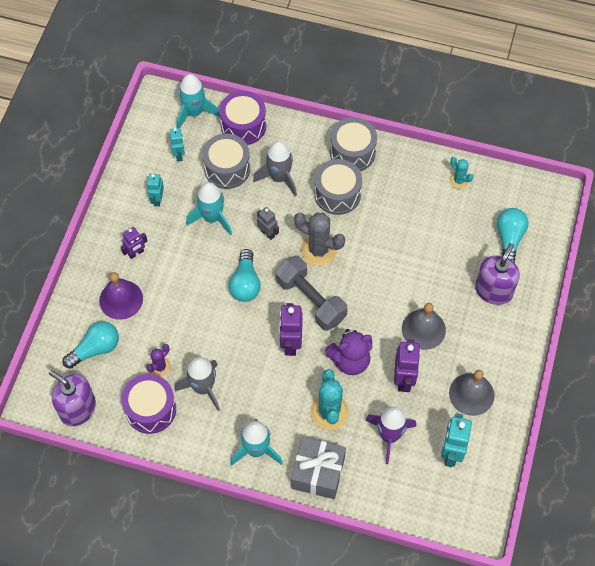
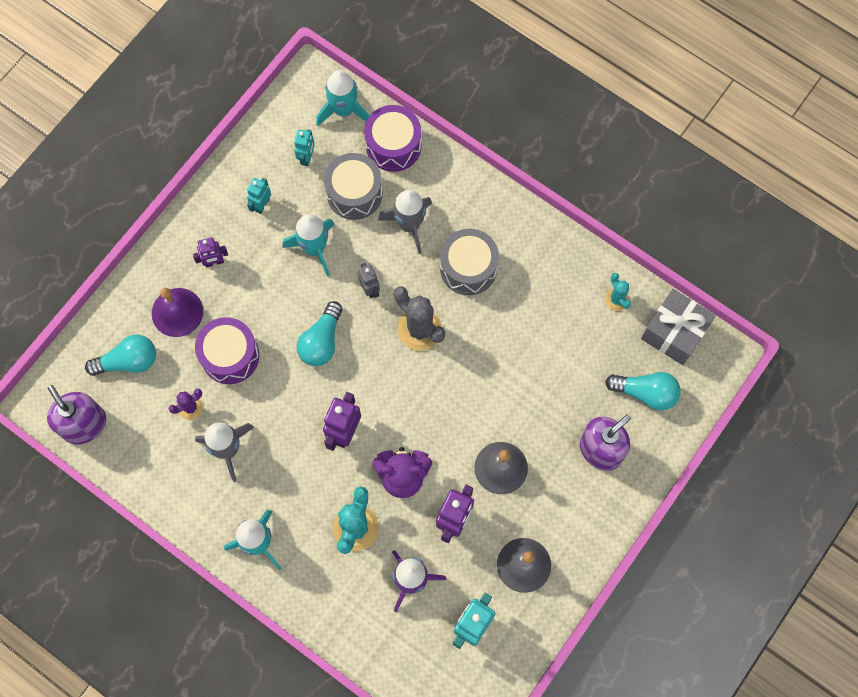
camera: 20 degrees right, 10 degrees up
purple drum [121,374,176,434] -> purple drum moved to [195,317,259,384]
grey dumbbell [276,256,348,331] -> none
grey gift [291,437,346,499] -> grey gift moved to [641,289,716,365]
grey drum [330,117,377,171] -> none
turquoise light bulb [497,208,528,263] -> turquoise light bulb turned 75 degrees clockwise [605,372,681,411]

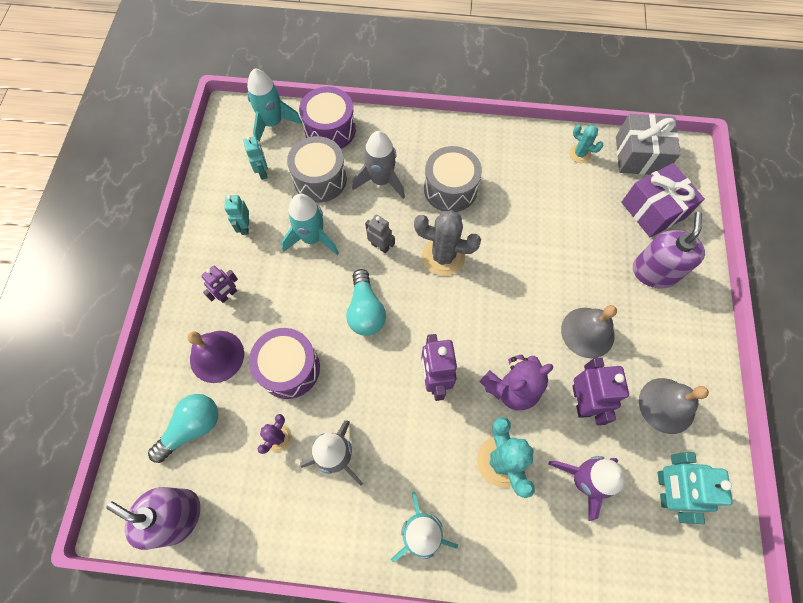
camera: 30 degrees left, 5 degrees down
turquoise light bulb [605,372,681,411] -> purple gift [621,163,705,237]

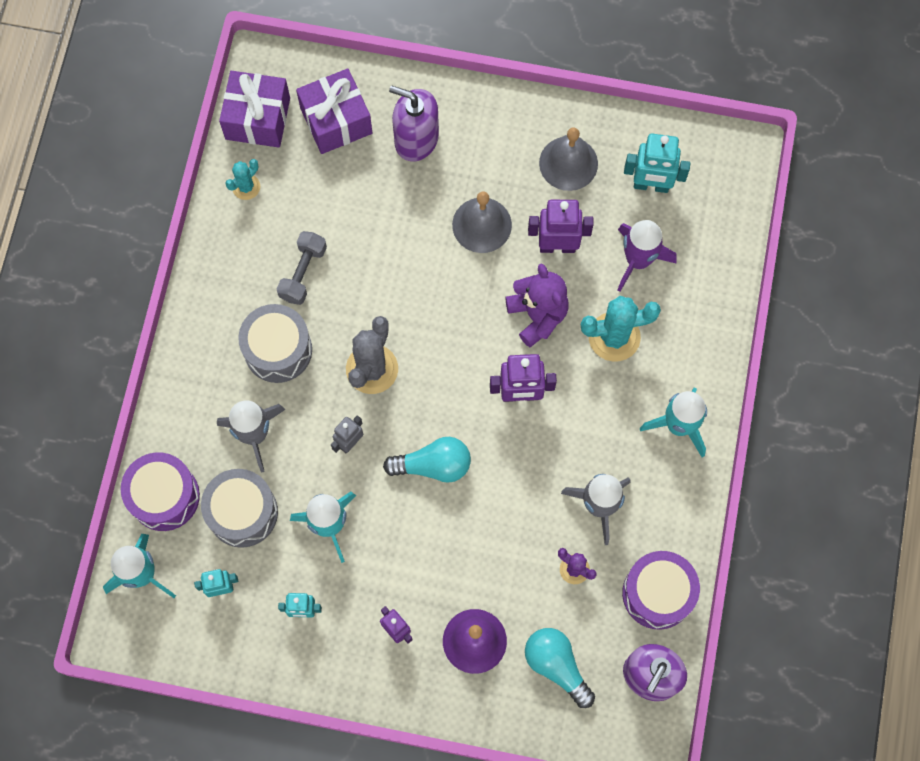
camera: 85 degrees left, 5 degrees up
purple drum [249,328,320,399] -> purple drum moved to [622,551,700,630]
grey gift [616,114,680,175] -> purple gift [219,71,290,148]
none -> grey dumbbell [277,231,327,305]

